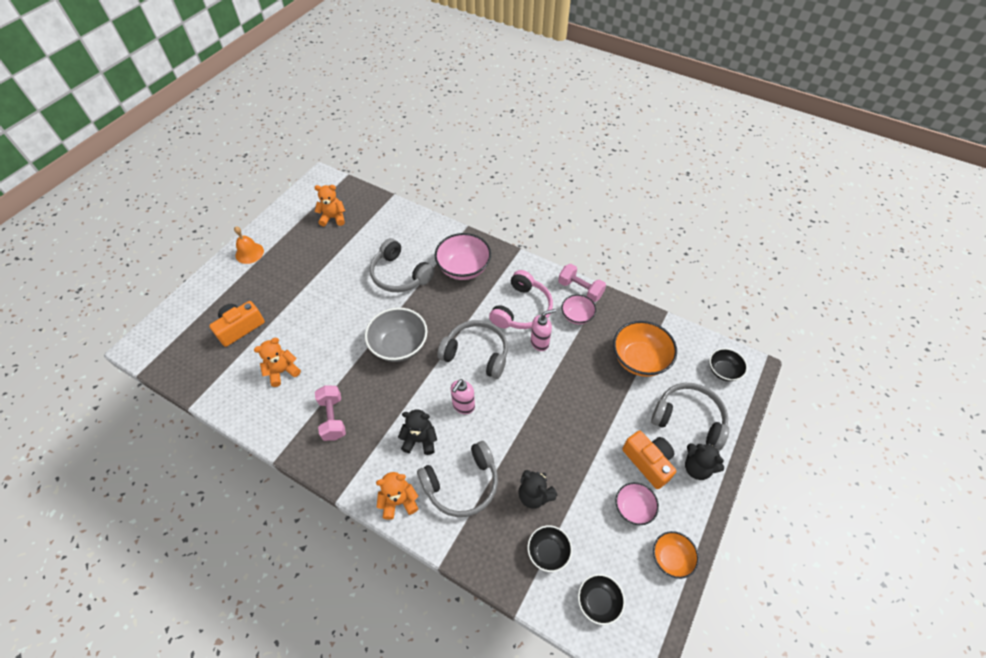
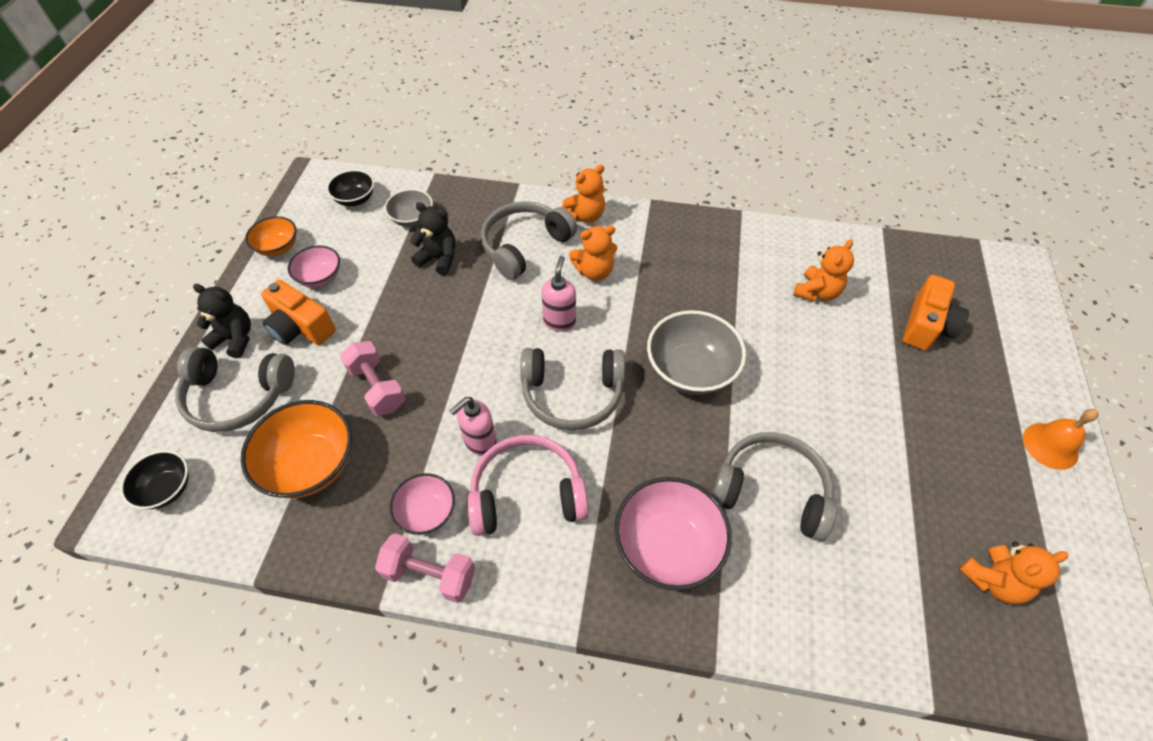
camera: 160 degrees right, 0 degrees up
pink dumbbell [315,385,346,441] -> pink dumbbell moved to [340,341,405,416]
black teddy bear [398,409,437,455] -> orange teddy bear [569,225,617,281]
pink headphones [489,270,553,329] -> pink headphones turned 75 degrees clockwise [467,435,589,536]
black bowl [528,525,572,572] -> grey bowl [385,189,433,227]

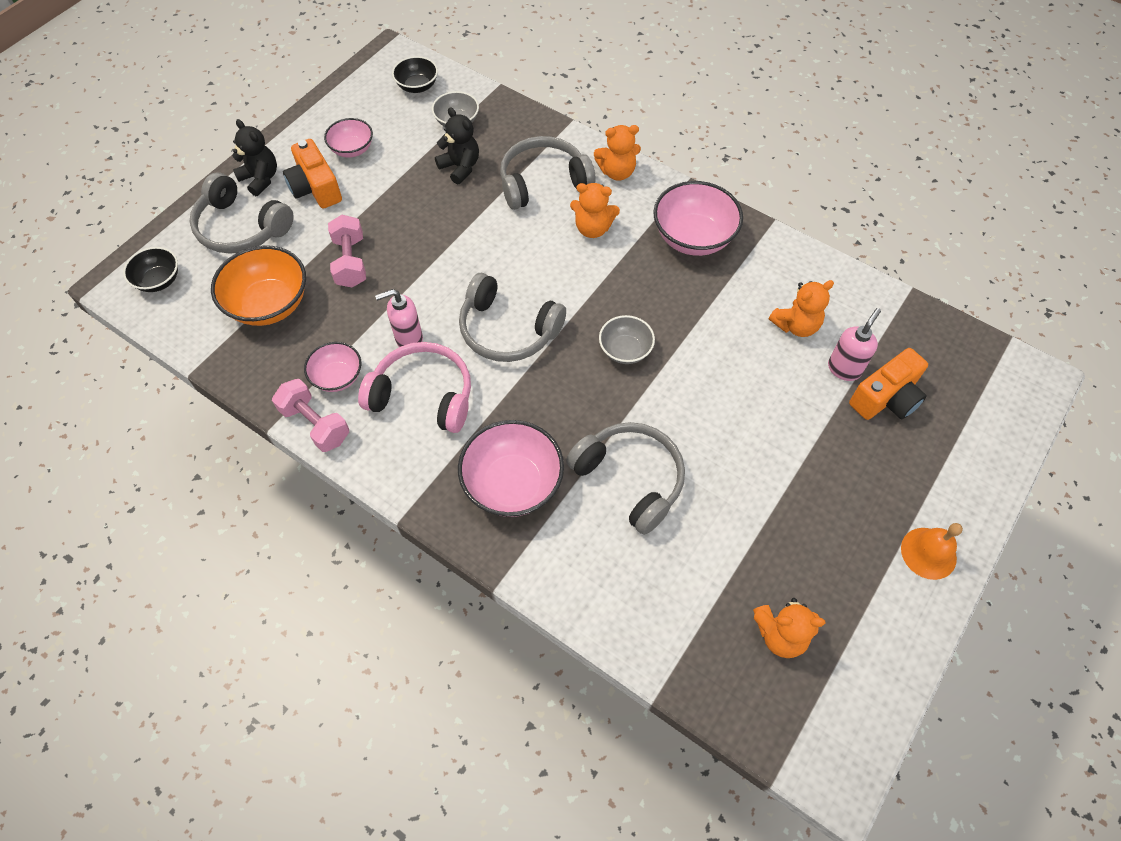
camera: 25 degrees right, 5 degrees up
orange bowl [245,216,297,256] -> none
pink soap dispenser [541,256,576,332] -> pink soap dispenser moved to [828,308,881,381]
grey bowl [647,310,746,395] -> grey bowl [599,315,655,364], size x0.59
none -> pink bowl [654,181,743,256]

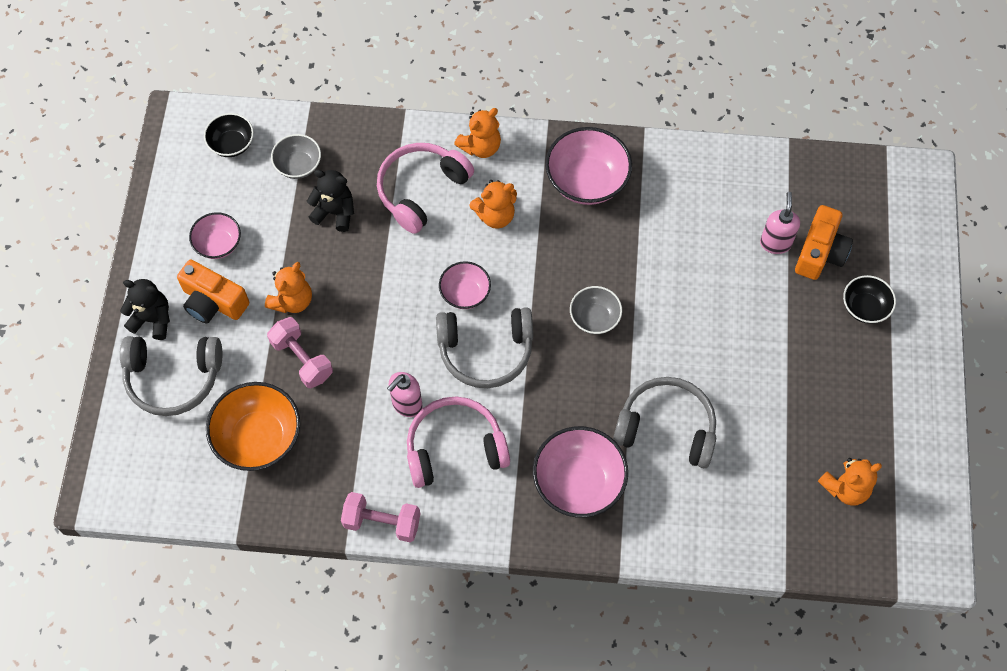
camera: 30 degrees left, 5 degrees up
black bowl [123,247,178,292] -> black bowl moved to [843,275,896,324]
pink bowl [304,342,361,392] -> pink bowl moved to [439,261,491,309]
grey headphones [500,136,595,210] -> pink headphones [377,143,474,234]
orange teddy bear [769,280,834,337] -> orange teddy bear moved to [265,262,312,313]
orange bell [901,523,963,580] -> none

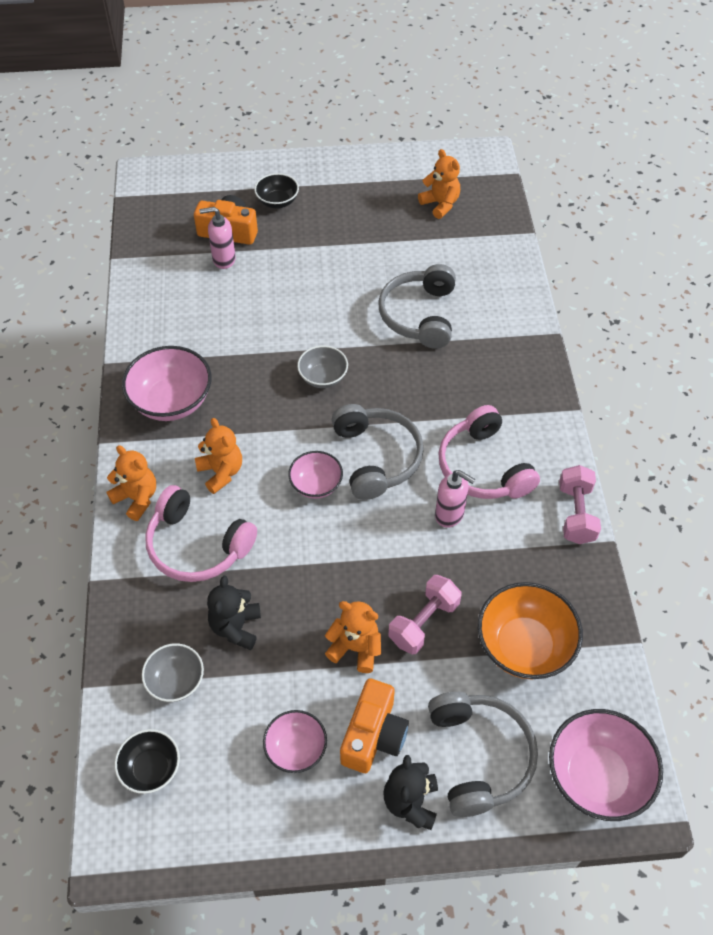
camera: 100 degrees left, 10 degrees down
pink bowl [533,426,628,518] -> pink bowl moved to [549,709,663,821]

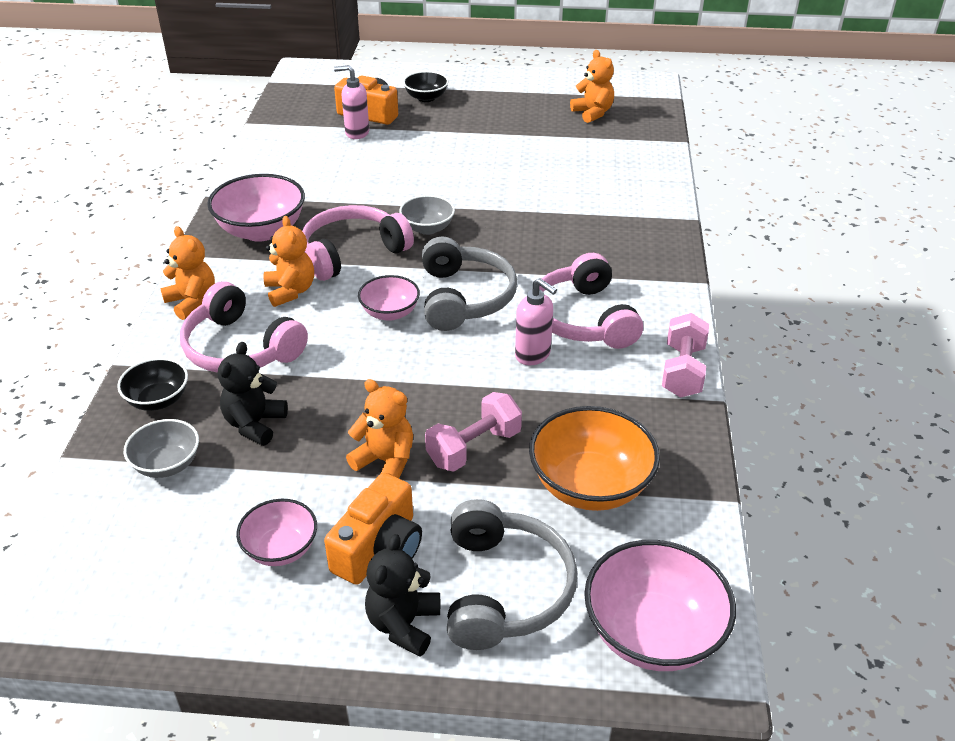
camera: 10 degrees right, 15 degrees down
black bowl [114,729,180,794] -> black bowl moved to [117,358,188,411]
grey headphones [378,264,456,348] -> none
none -> pink headphones [302,205,414,281]

